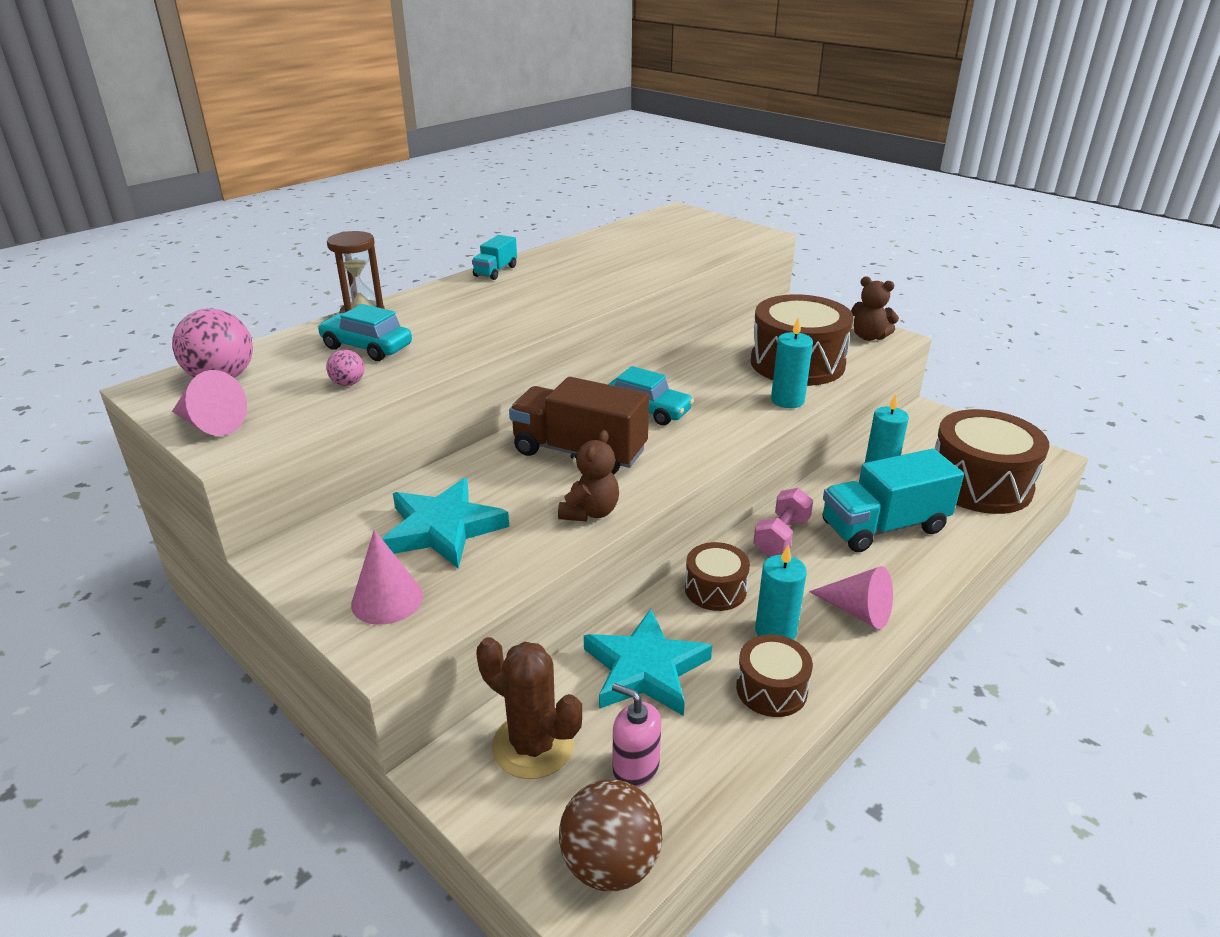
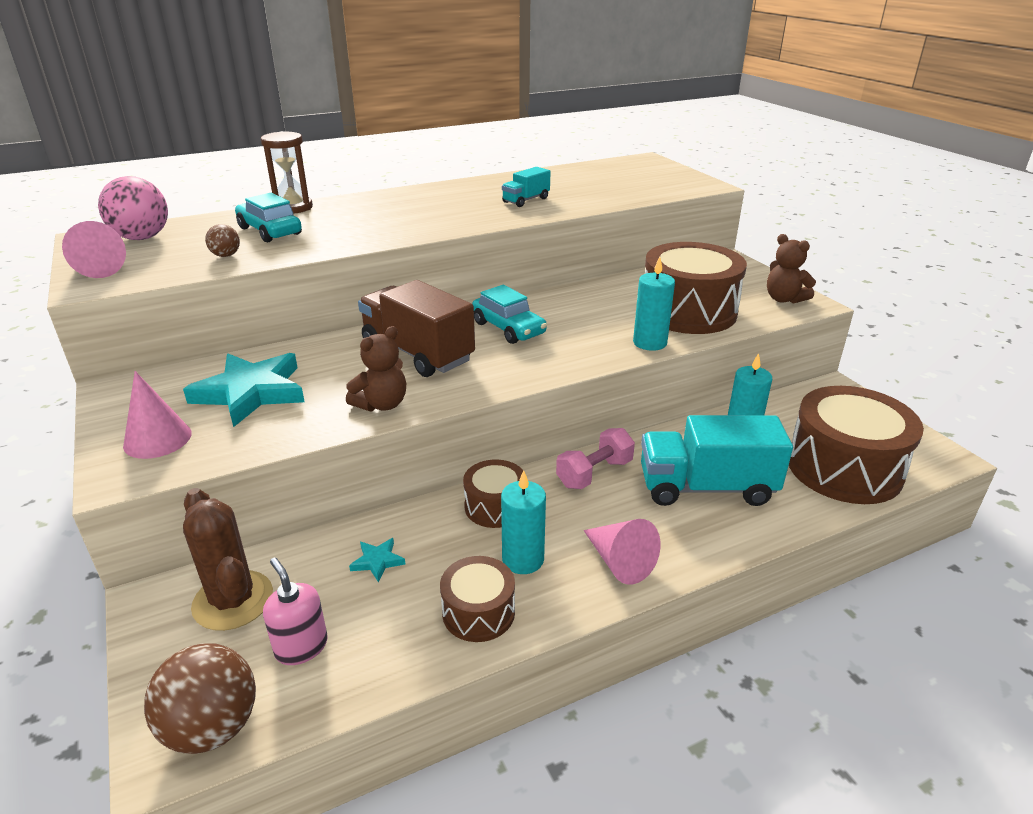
camera: 20 degrees right, 0 degrees up
pink ball [326,349,364,386] -> brown ball [205,224,240,257]
turquoise truck [472,235,517,280] -> turquoise truck moved to [502,167,550,207]
turquoise star [584,609,712,716] -> turquoise star [349,538,405,582], size x0.43

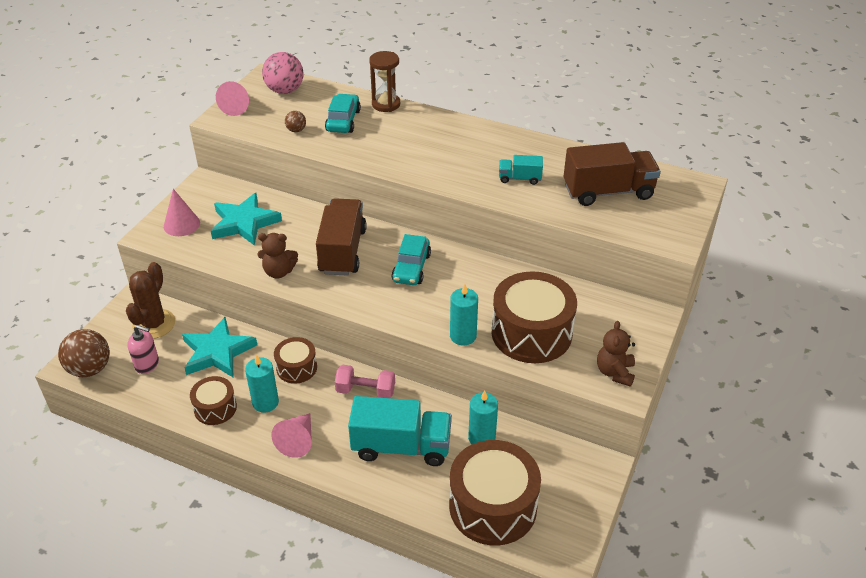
camera: 50 degrees right, 10 degrees up
pink soap dispenser [263,558,328,665] -> pink soap dispenser turned 90 degrees clockwise [127,325,159,374]
turquoise star [349,538,405,582] -> turquoise star [182,317,257,377], size x2.35
turquoise truck [641,415,793,506] -> turquoise truck turned 135 degrees clockwise [348,396,452,466]
none -> brown truck [564,142,661,206]

